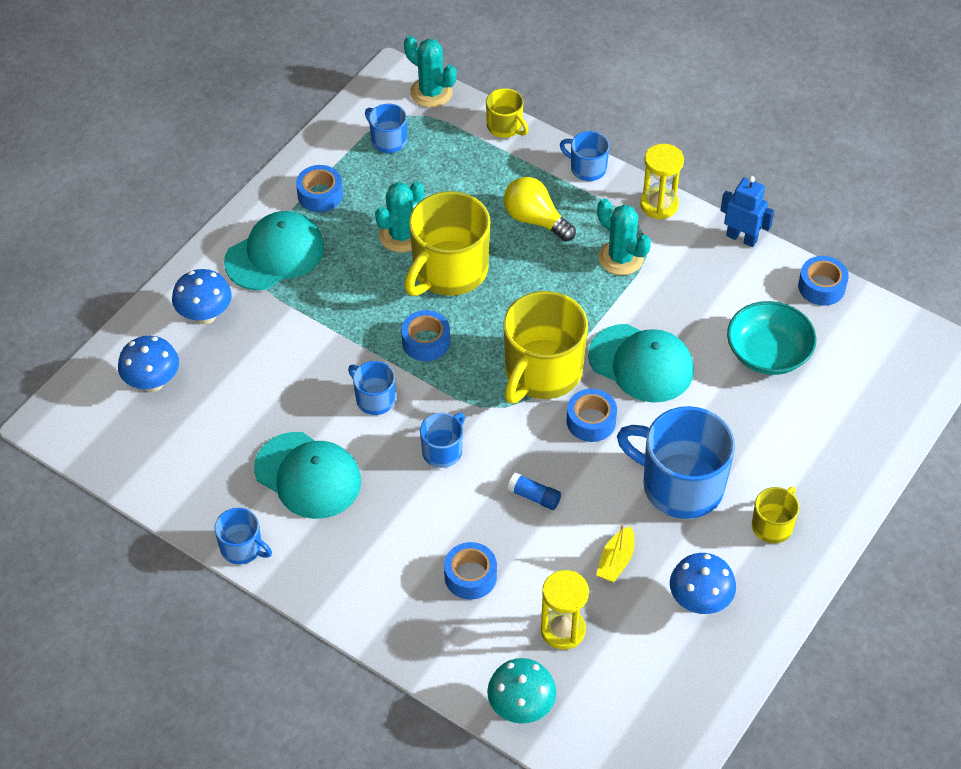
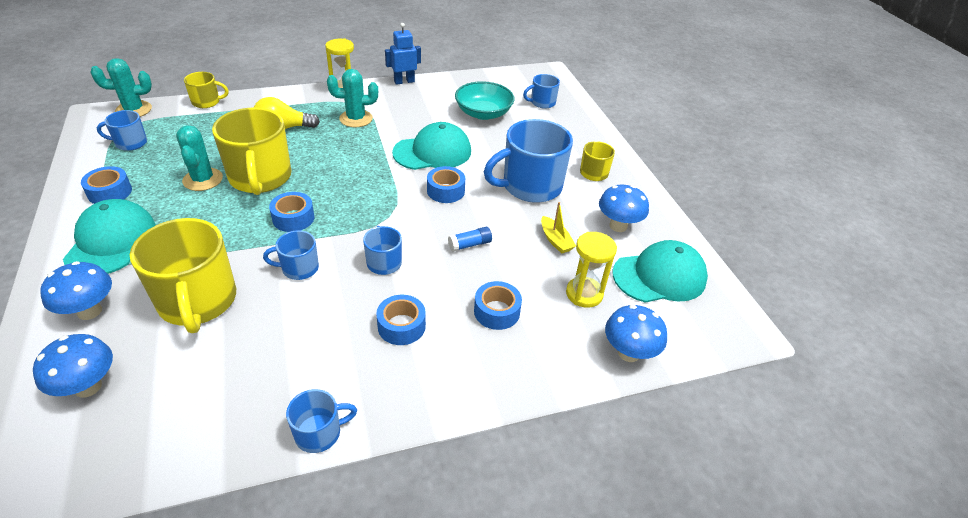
camera: 55 degrees left, 10 degrees down
turquoise cap [254,432,361,519] -> turquoise cap moved to [613,240,708,303]
turquoise mushroom [487,658,556,724] -> blue mushroom [605,305,667,362]
yellow mug [504,291,588,404] -> yellow mug moved to [130,218,236,333]
blue mug [560,131,610,181] -> blue mug moved to [523,74,560,109]
blue tape [798,256,849,306] -> blue tape moved to [376,295,426,345]

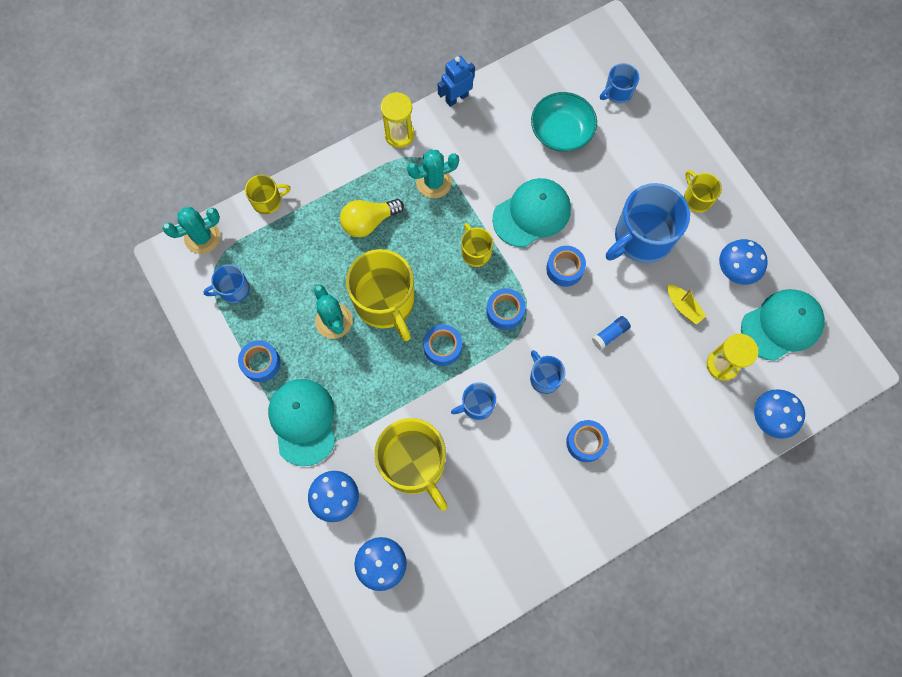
camera: 10 degrees left, 30 degrees up
blue mug [286,389,357,453] -> none
blue tape [474,281,522,330] -> blue tape moved to [486,288,526,330]
none -> yellow mug [461,223,493,267]

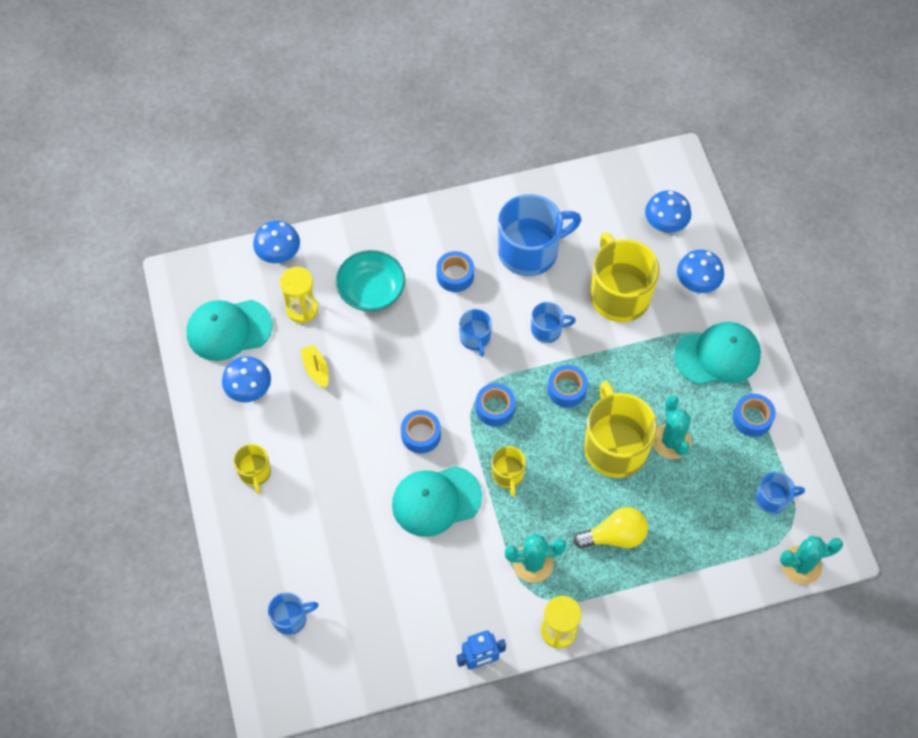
camera: 165 degrees left, 10 degrees down
yellow mug [245,175,291,214] -> none
turquoise cap [268,379,335,466] -> turquoise cap turned 105 degrees counterclockwise [674,322,761,385]
turquoise bowl [531,92,597,152] -> turquoise bowl moved to [336,250,405,312]
blue glue stick [592,316,631,350] -> none
blue mug [606,183,690,263] -> blue mug moved to [498,194,582,276]

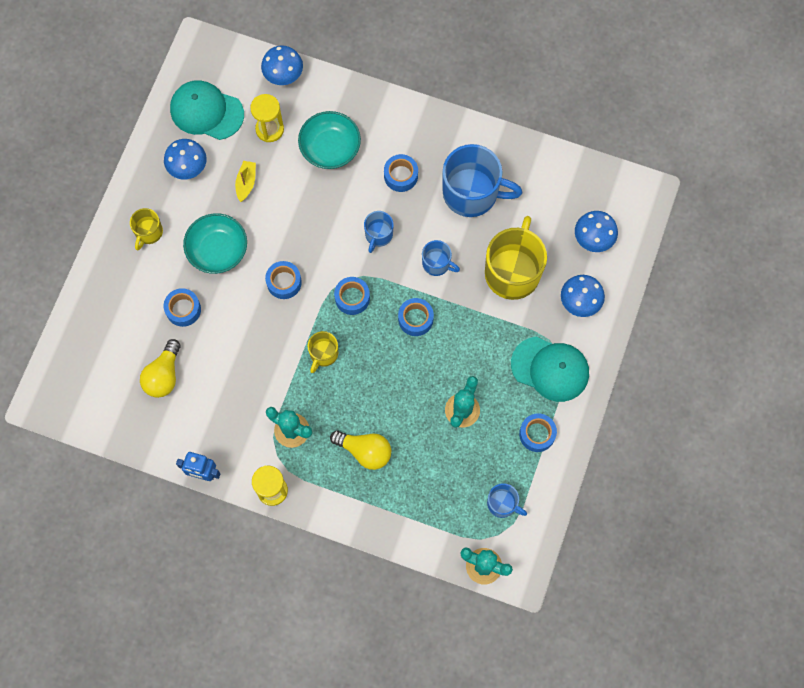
camera: 35 degrees right, 10 degrees up
blue mug [268,592,319,635] -> none
turquoise cap [392,466,482,537] -> none
yellow mug [584,381,657,478] -> none
none -> yellow light bulb [140,339,181,398]
none -> blue tape [164,288,201,327]
none -> turquoise bowl [183,213,247,274]

